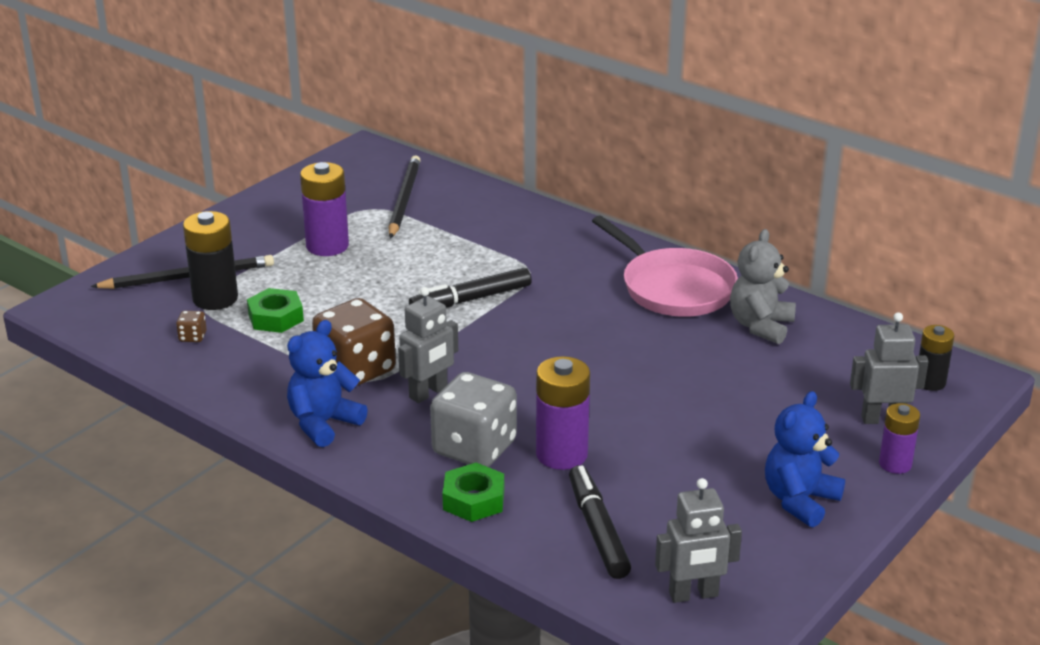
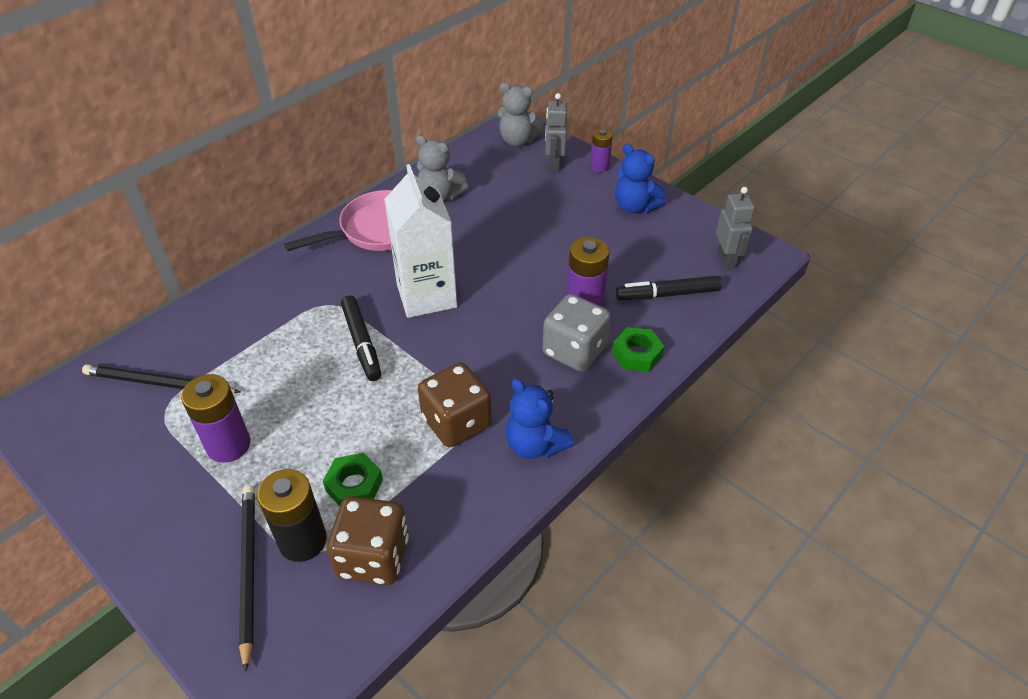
camera: 85 degrees left, 15 degrees up
brown dice [176,311,207,342] -> brown dice [327,496,409,585], size x2.49
grey robot [398,287,458,403] -> none
black battery [919,325,954,391] -> grey teddy bear [497,83,544,146]
none -> white carton [384,164,457,318]

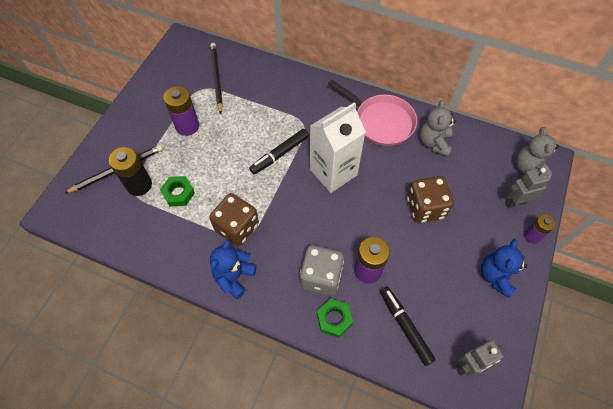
camera: 70 degrees right, 15 degrees up
brown dice [327,496,409,585] -> brown dice moved to [407,176,454,223]

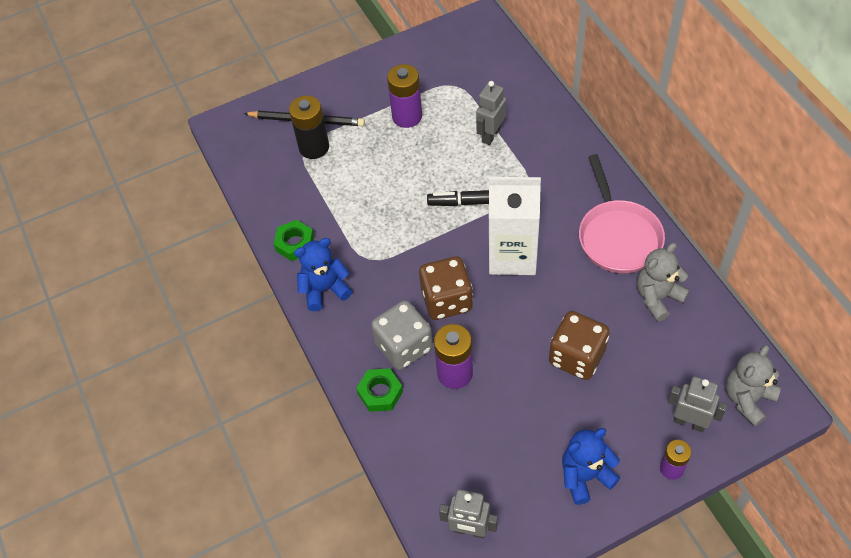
camera: 45 degrees right, 5 degrees down
green nut [160,176,195,207] -> green nut moved to [274,220,314,261]
brown dice [209,193,259,246] -> brown dice moved to [419,256,473,320]
black pencil [210,43,223,114] -> none
black marker [380,286,436,366] -> none
none -> grey robot [476,81,506,145]

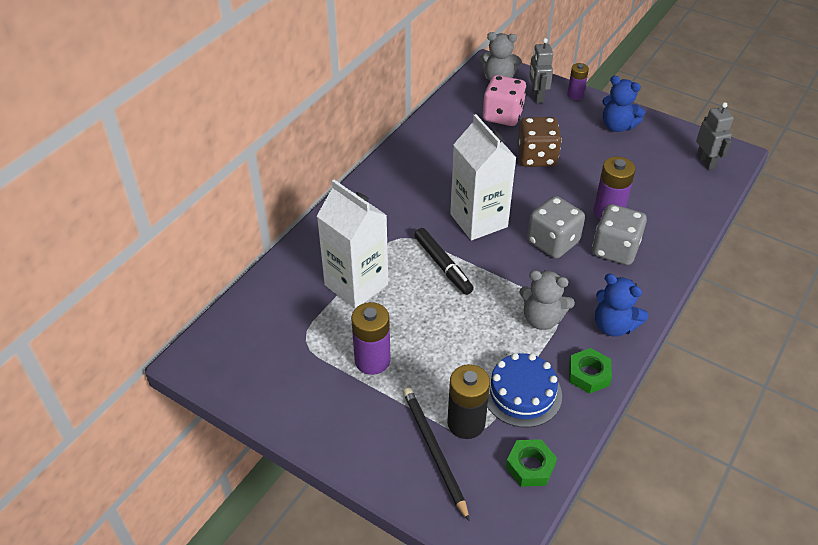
camera: 125 degrees left, 10 degrees down
green nut [356,368,403,412] -> green nut moved to [506,439,557,487]
brown dice [419,256,473,320] -> grey dice [527,196,585,259]
grey robot [476,81,506,145] -> white carton [317,180,388,309]
pink pan [579,154,665,273] -> none
grey teddy bear [637,243,690,322] -> grey teddy bear moved to [519,270,575,330]
none -> pink dice [483,75,526,126]
none -> blue cake [487,353,562,427]

